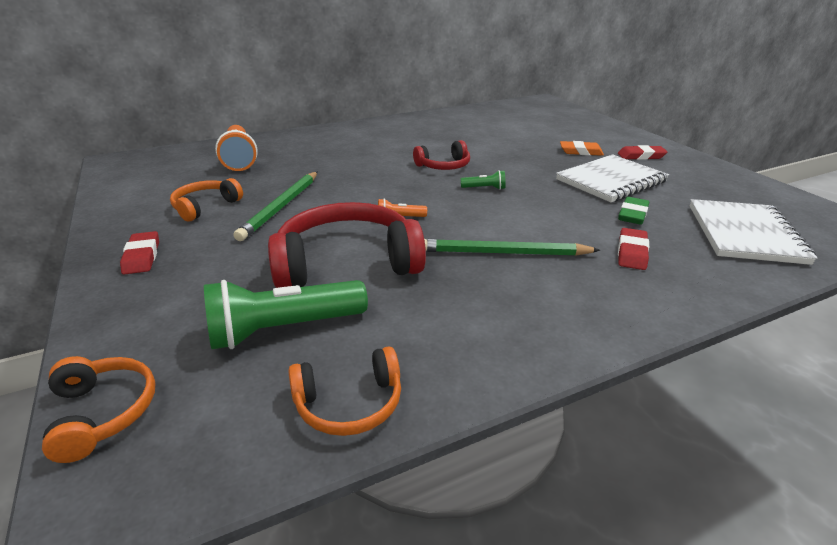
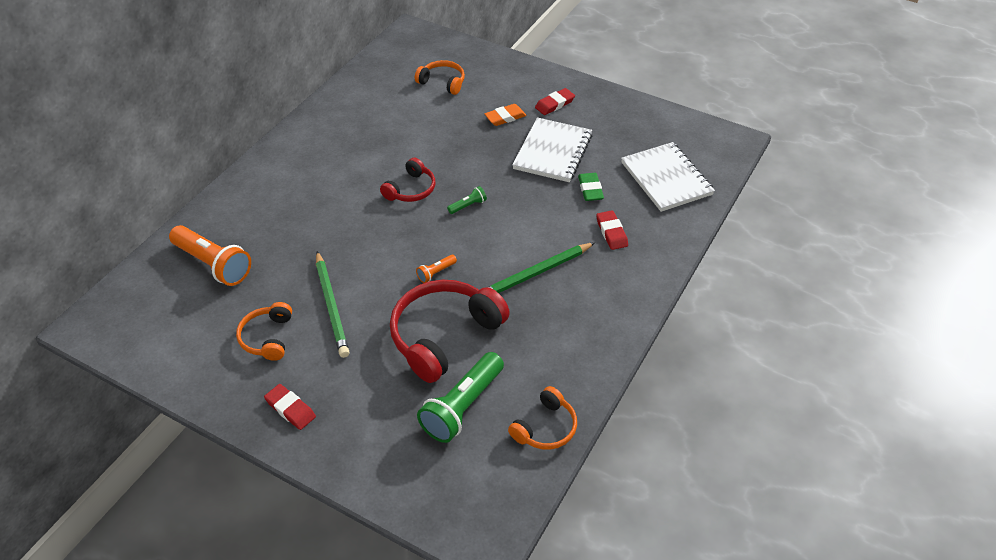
camera: 35 degrees left, 15 degrees up
orange headphones [42,356,156,463] -> orange headphones moved to [415,60,465,95]

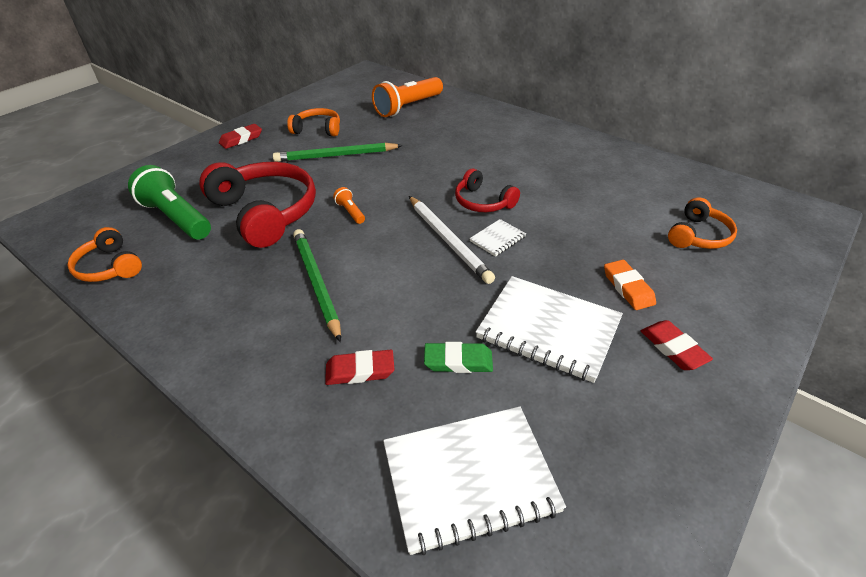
camera: 100 degrees right, 5 degrees down
green flashlight [447,186,487,214] -> white pencil [409,196,495,284]
none -> white notebook [469,219,526,257]

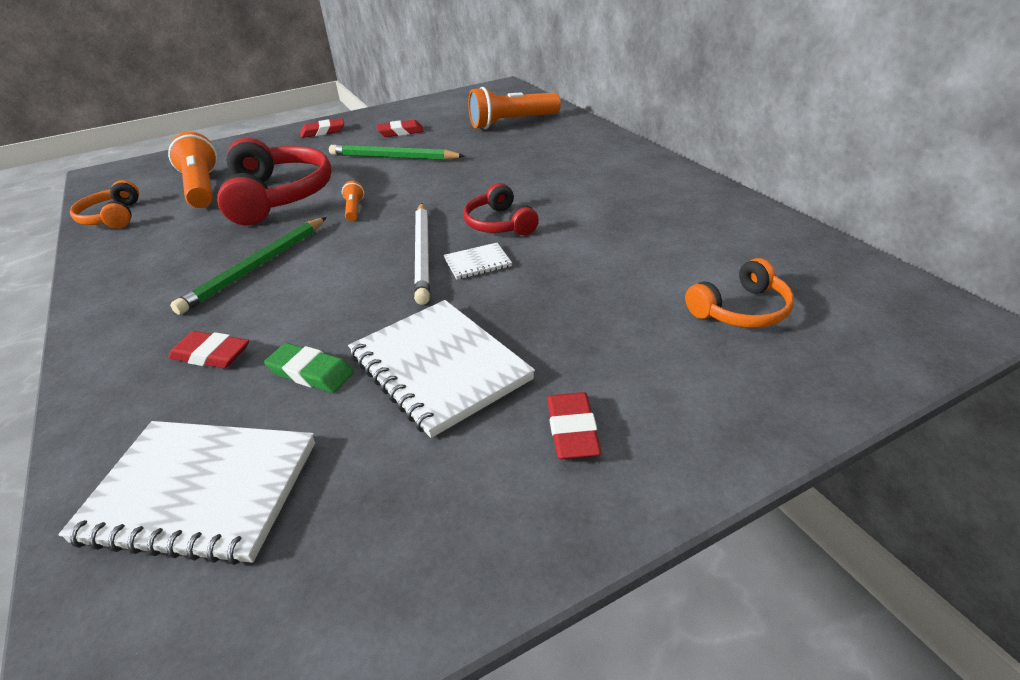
camera: 25 degrees right, 5 degrees down
green flashlight [128,165,211,240] -> orange flashlight [168,132,218,208]
orange headphones [287,108,340,136] -> red eraser [376,120,424,137]
green pencil [293,229,341,342] -> green pencil turned 150 degrees counterclockwise [170,217,327,315]
orange eraser [604,260,656,310] -> none

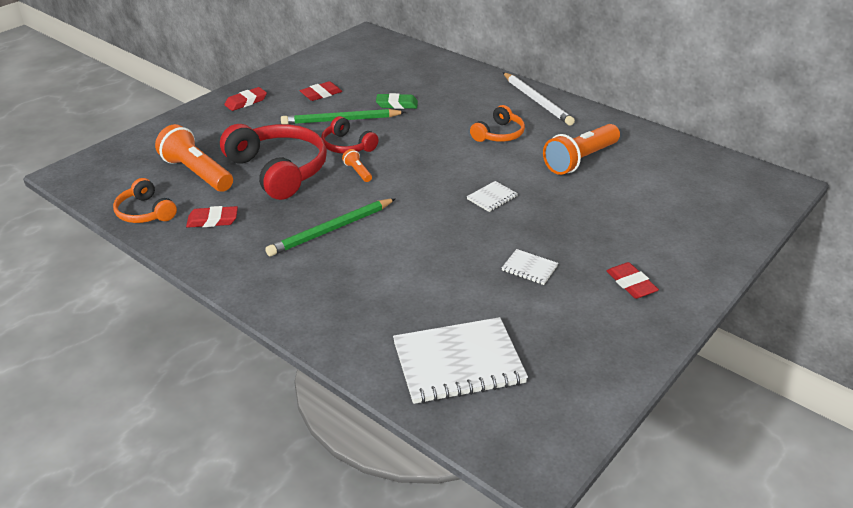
camera: 25 degrees left, 0 degrees up
red eraser [168,331,249,368] -> red eraser moved to [186,206,238,228]
green pencil [170,217,327,315] -> green pencil turned 45 degrees clockwise [265,198,396,256]
green eraser [264,343,354,393] -> green eraser moved to [376,93,418,109]
white notebook [348,300,535,438] -> white notebook [502,249,558,285], size x0.46
white pencil [414,203,430,305] -> white pencil moved to [503,72,575,125]
red headphones [463,183,539,235] -> red headphones moved to [321,116,379,154]
orange flashlight [468,87,561,129] -> orange flashlight moved to [543,124,620,175]
orange headphones [685,258,794,328] -> orange headphones moved to [470,105,525,142]

